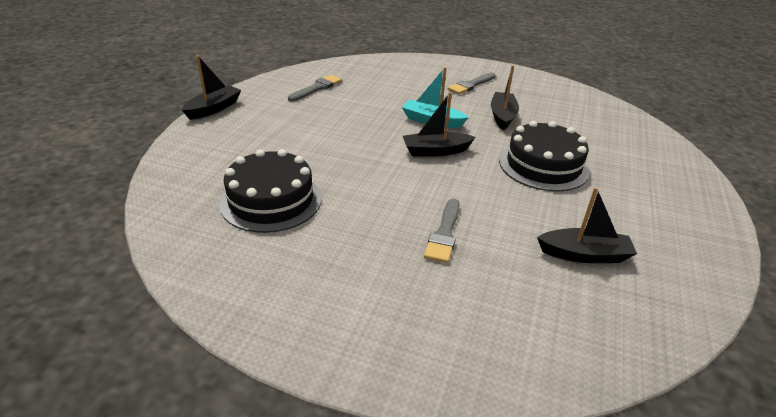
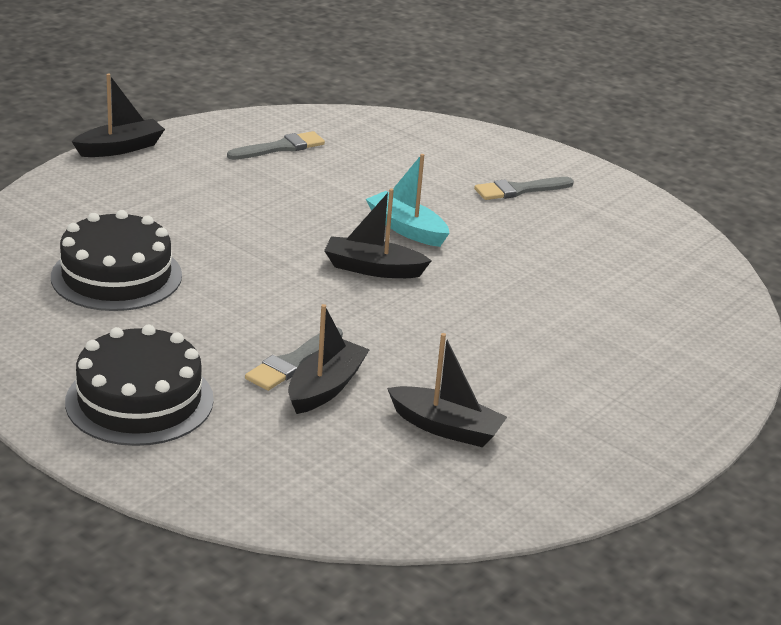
camera: 20 degrees right, 5 degrees down
black boat [491,65,519,130] -> black boat moved to [288,304,370,414]
black cake [499,121,590,192] -> black cake moved to [65,325,214,446]

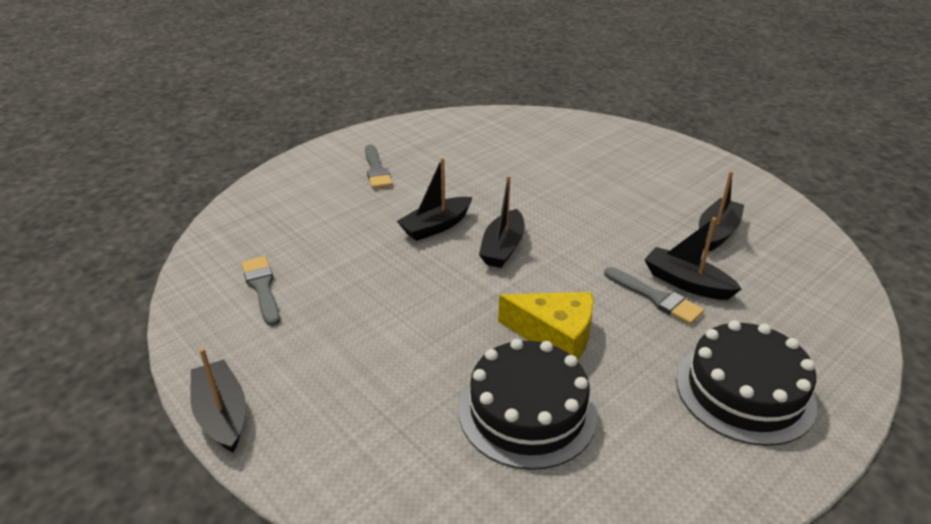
camera: 80 degrees left, 5 degrees up
turquoise boat [366,154,449,247] -> black boat [397,158,472,241]
none -> yellow cheese [498,292,593,360]

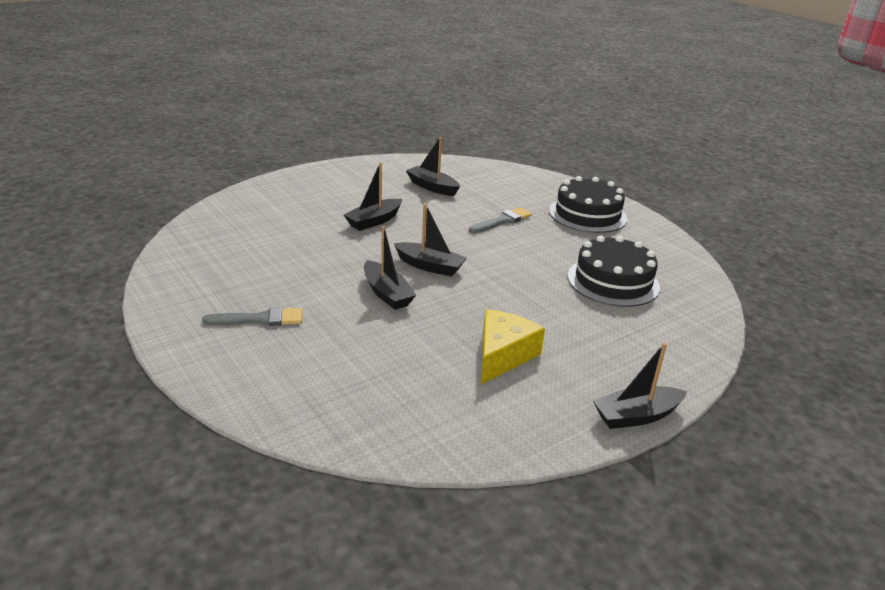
camera: 85 degrees left, 5 degrees down
grey brush [242,256,280,326] -> none
yellow cheese [498,292,593,360] -> yellow cheese moved to [481,309,545,384]
black boat [644,217,742,300] -> black boat moved to [344,163,402,231]

